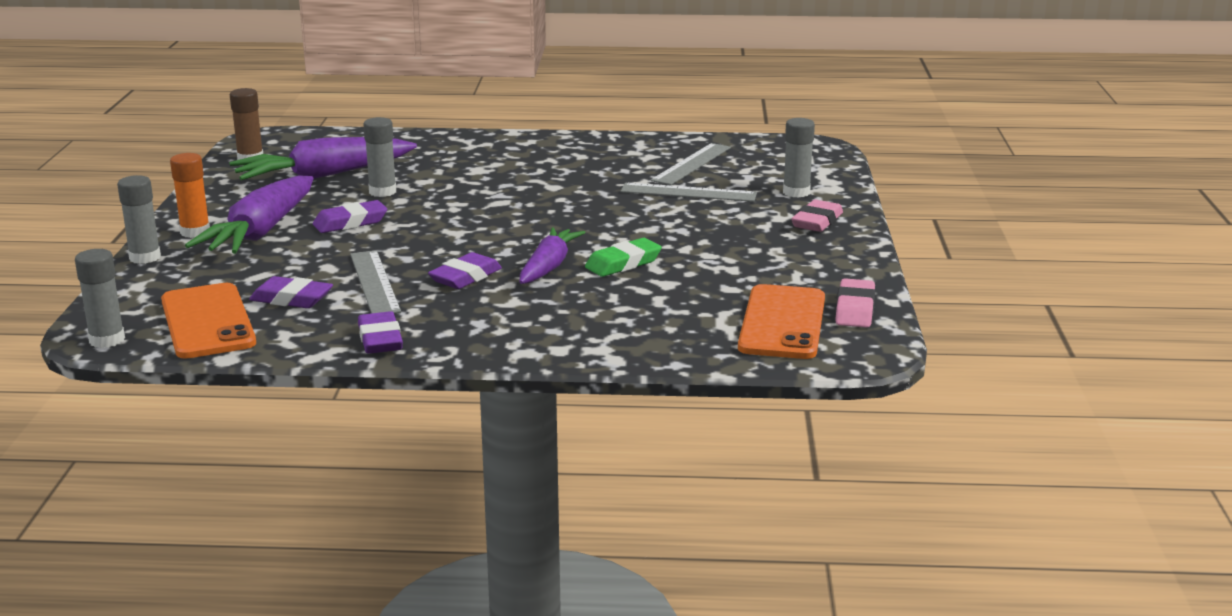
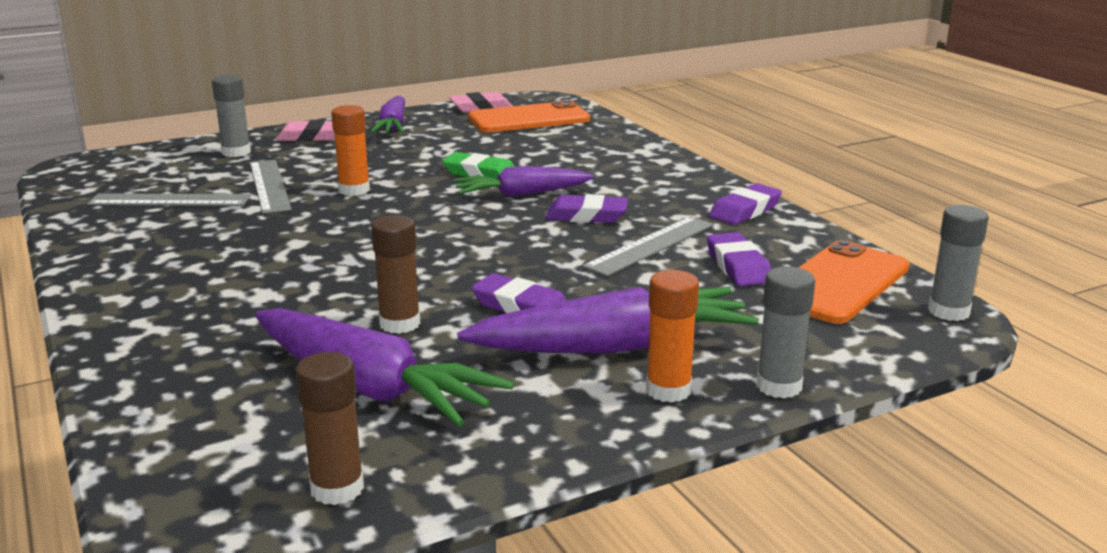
camera: 120 degrees left, 0 degrees up
grey glue stick [363,117,396,197] -> brown glue stick [371,215,421,334]
none -> orange glue stick [331,105,370,196]
none -> purple carrot [370,96,405,133]

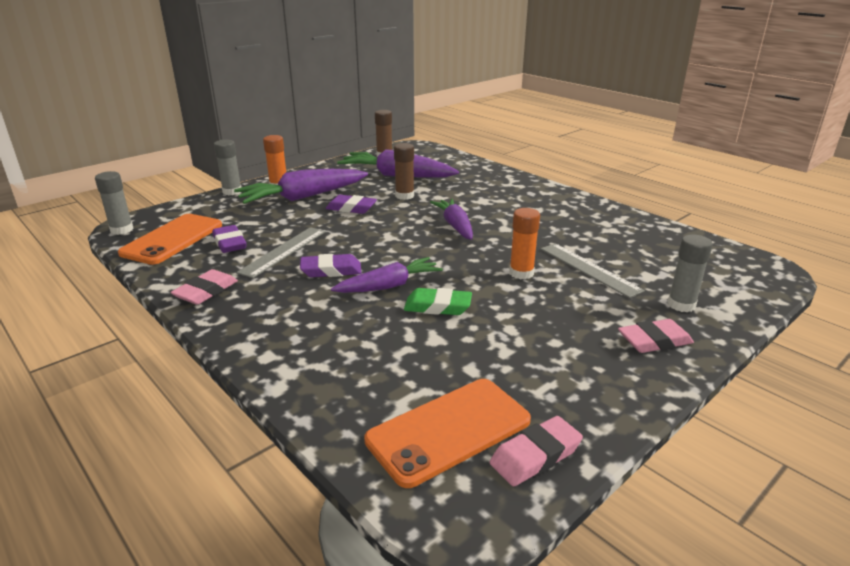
camera: 165 degrees right, 5 degrees up
grey ruler [87,193,251,206] -> none
purple carrot [370,96,405,133] -> purple carrot moved to [430,199,473,240]
purple eraser [709,183,782,225] -> pink eraser [171,269,238,305]

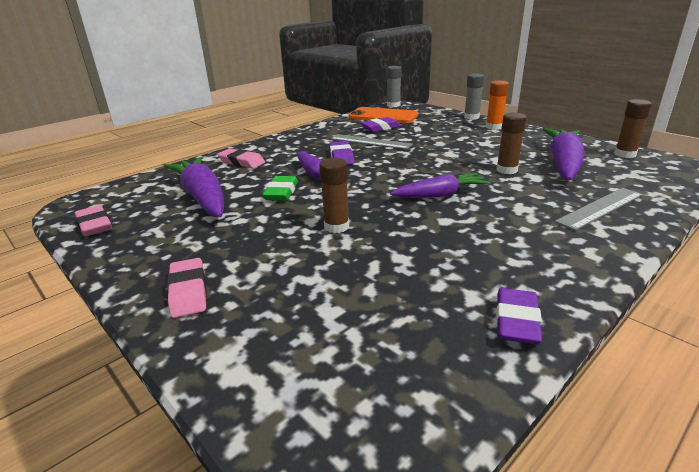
camera: 90 degrees right, 0 degrees up
pink eraser [171,269,238,305] -> pink eraser moved to [218,148,265,169]
purple carrot [234,169,368,204] -> purple carrot moved to [164,157,224,217]
purple eraser [326,195,377,214] -> purple eraser moved to [496,288,542,345]
orange phone [364,379,531,488] -> none
orange glue stick [509,208,540,279] -> brown glue stick [319,158,349,233]
grey ruler [541,243,645,298] -> grey ruler moved to [555,188,643,231]
grey glue stick [667,234,713,312] -> none

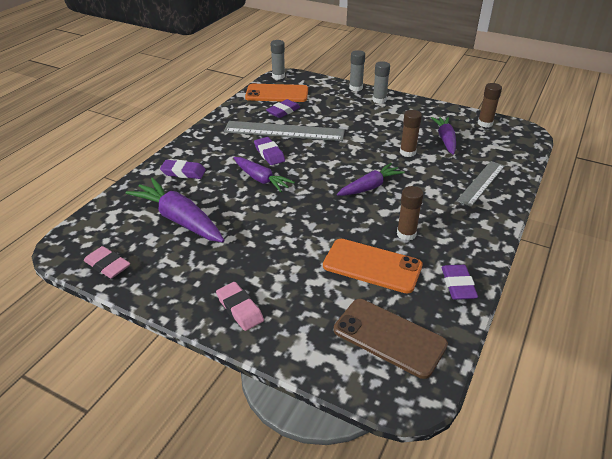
camera: 20 degrees left, 10 degrees up
pink eraser [218,148,265,169] -> purple eraser [160,160,206,179]
green eraser [262,176,298,201] -> none
brown glue stick [319,158,349,233] -> brown glue stick moved to [397,186,424,241]
grey ruler [330,134,413,149] -> grey ruler [224,121,345,141], size x1.59
orange glue stick [486,81,509,130] -> grey glue stick [373,61,390,104]
purple carrot [543,128,585,181] -> purple carrot [431,117,456,155], size x0.65
none -> orange phone [323,239,423,294]
none -> brown phone [334,299,448,379]

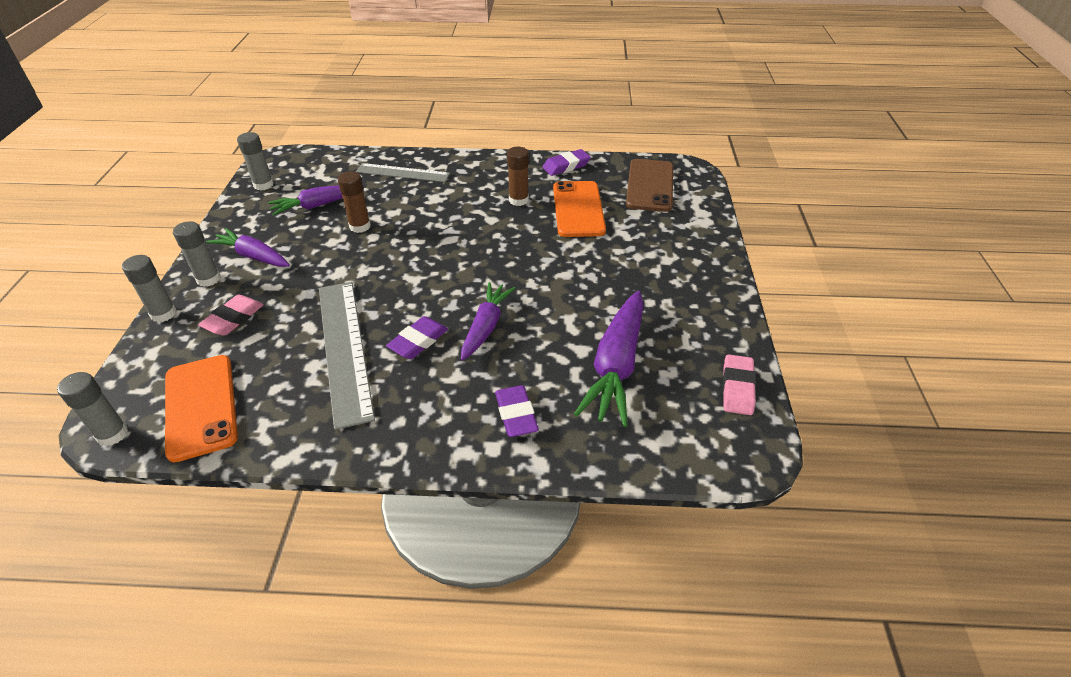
camera: 115 degrees left, 5 degrees up
pink eraser [216,282,264,331] -> pink eraser moved to [198,295,264,336]
purple eraser [266,99,300,118] -> none
purple carrot [337,163,405,196] -> purple carrot moved to [206,228,290,267]
brown glue stick [478,83,502,128] -> grey glue stick [237,132,274,191]

